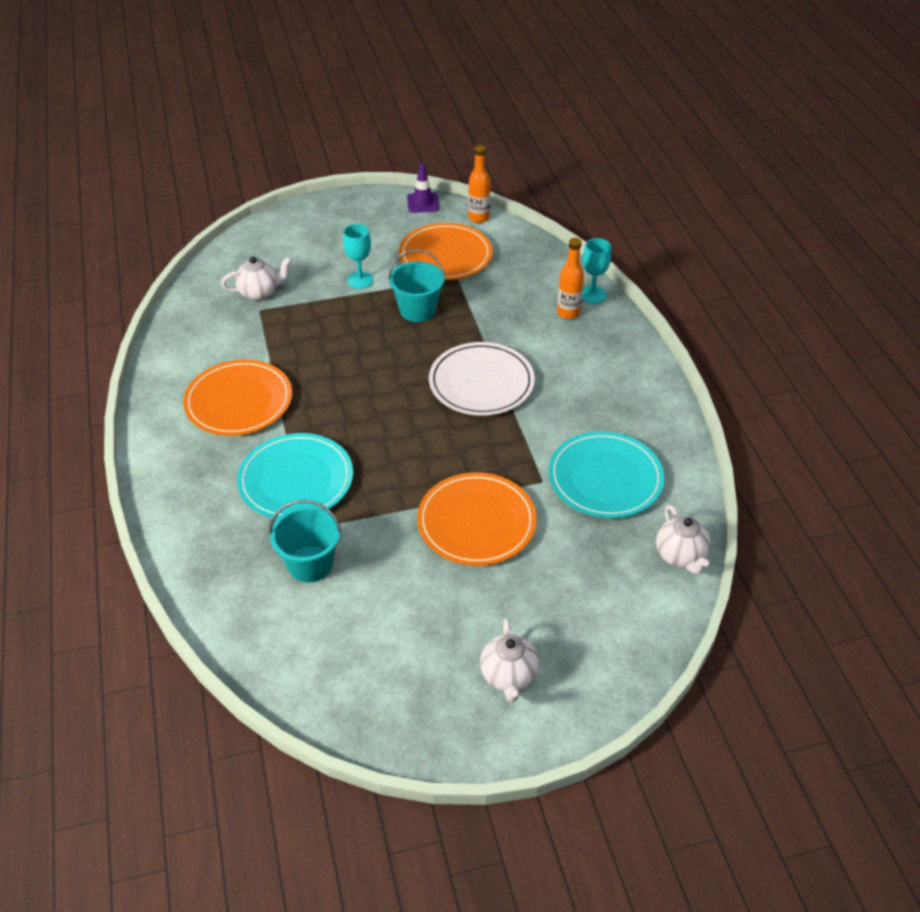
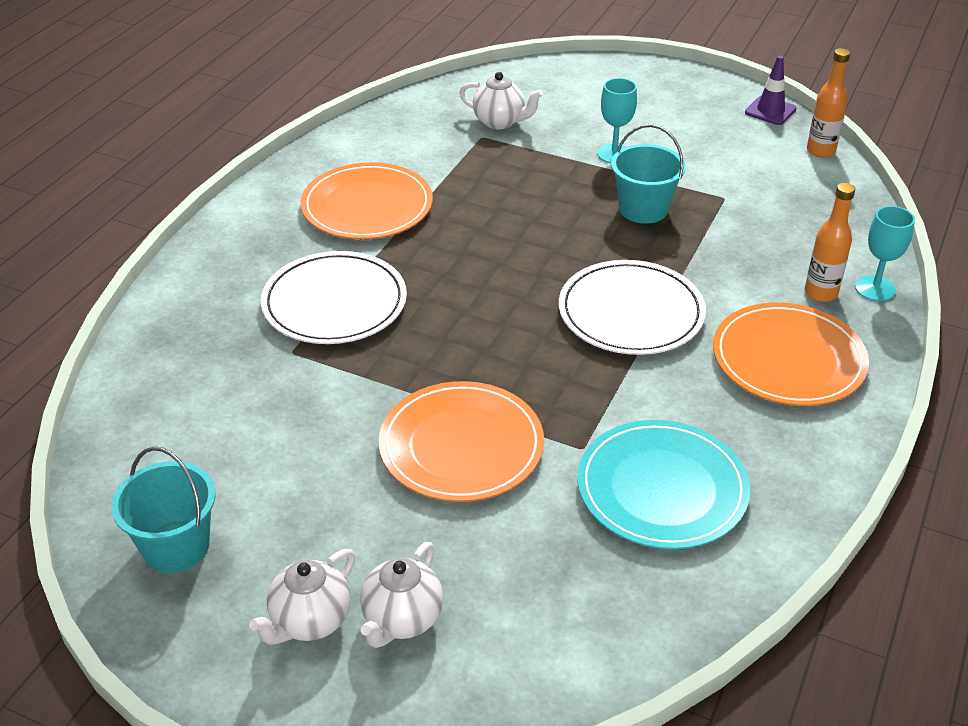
camera: 40 degrees right, 5 degrees down
turquoise plate [237,433,353,519] -> white plate [261,251,407,344]
turquoise bucket [269,500,342,583] -> turquoise bucket moved to [111,446,216,573]
orange plate [399,223,492,280] -> orange plate moved to [713,303,869,406]
white teapot [656,505,711,575] -> white teapot moved to [360,542,444,648]

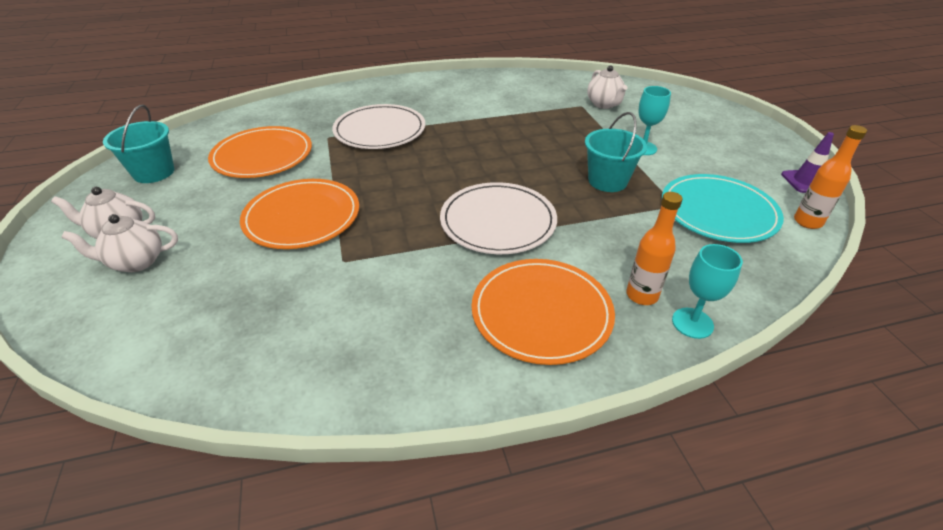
camera: 50 degrees right, 0 degrees up
orange plate [301,163,433,239] -> orange plate moved to [208,126,312,178]
turquoise plate [578,420,750,549] -> turquoise plate moved to [662,174,784,243]

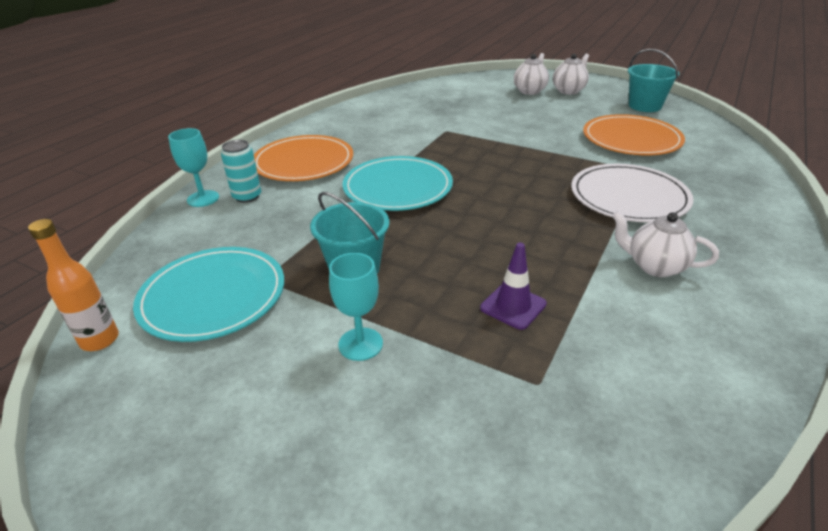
camera: 135 degrees right, 5 degrees down
orange plate [240,179,359,249] -> none
white plate [440,182,557,254] -> turquoise plate [342,156,453,211]
white teapot [587,65,627,109] -> white teapot moved to [612,211,719,277]
orange bottle [626,192,683,305] -> turquoise can [221,140,261,203]
purple traffic cone [781,132,834,193] -> purple traffic cone moved to [480,243,547,330]

